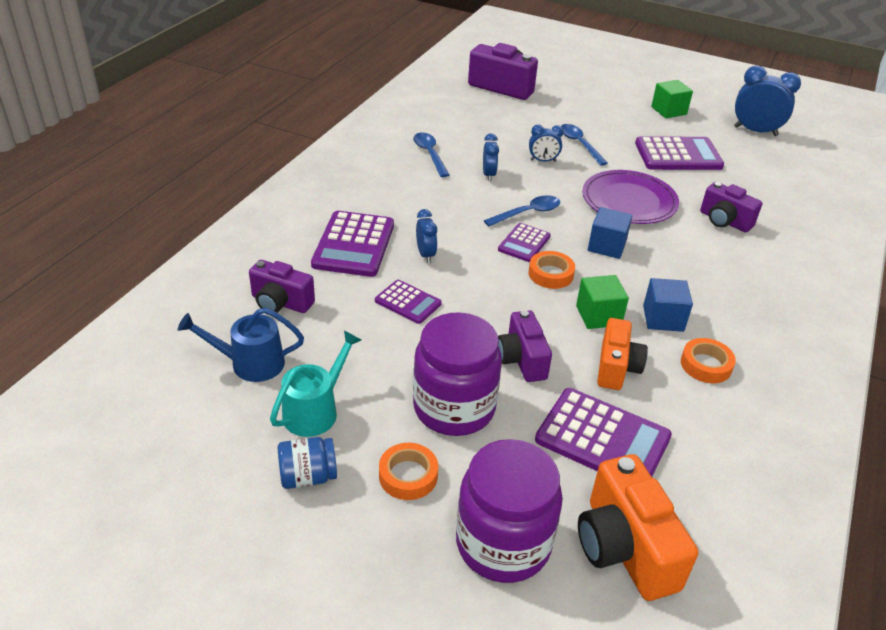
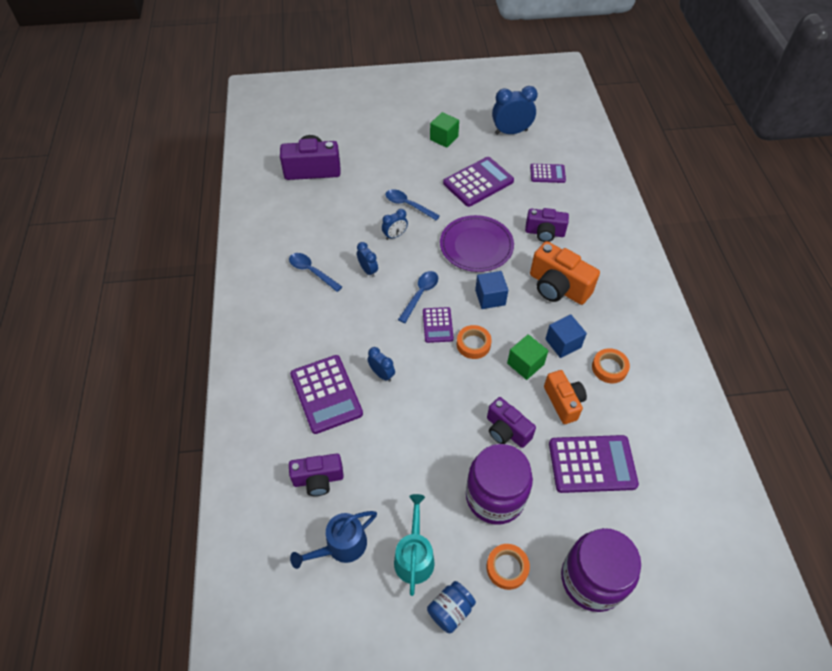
camera: 30 degrees left, 15 degrees up
purple calculator [375,280,442,324] -> purple calculator moved to [530,164,566,183]
orange camera [578,454,698,601] -> orange camera moved to [530,241,600,305]

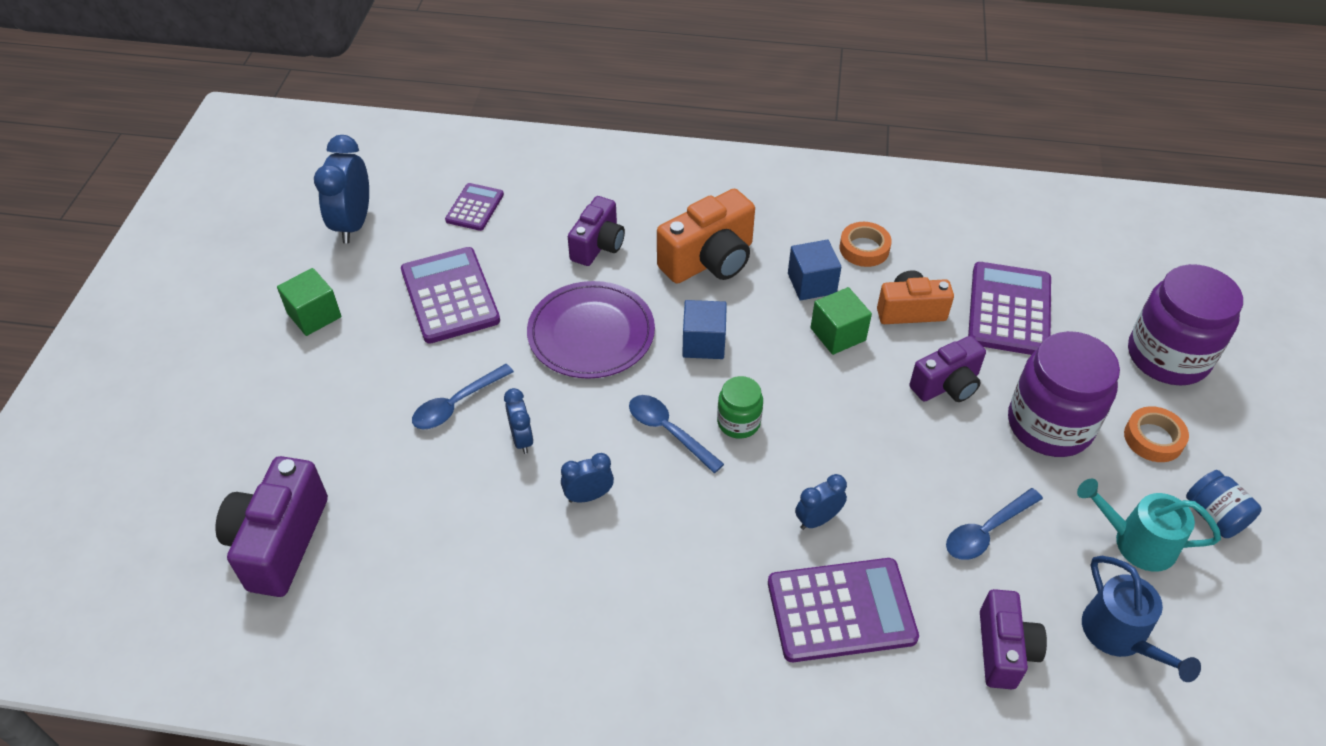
camera: 75 degrees left, 5 degrees down
blue spoon [289,253,342,292] -> blue spoon moved to [946,488,1043,560]
purple calculator [423,307,454,343] -> green jar [717,376,763,439]
orange tape [457,325,492,359] -> none

